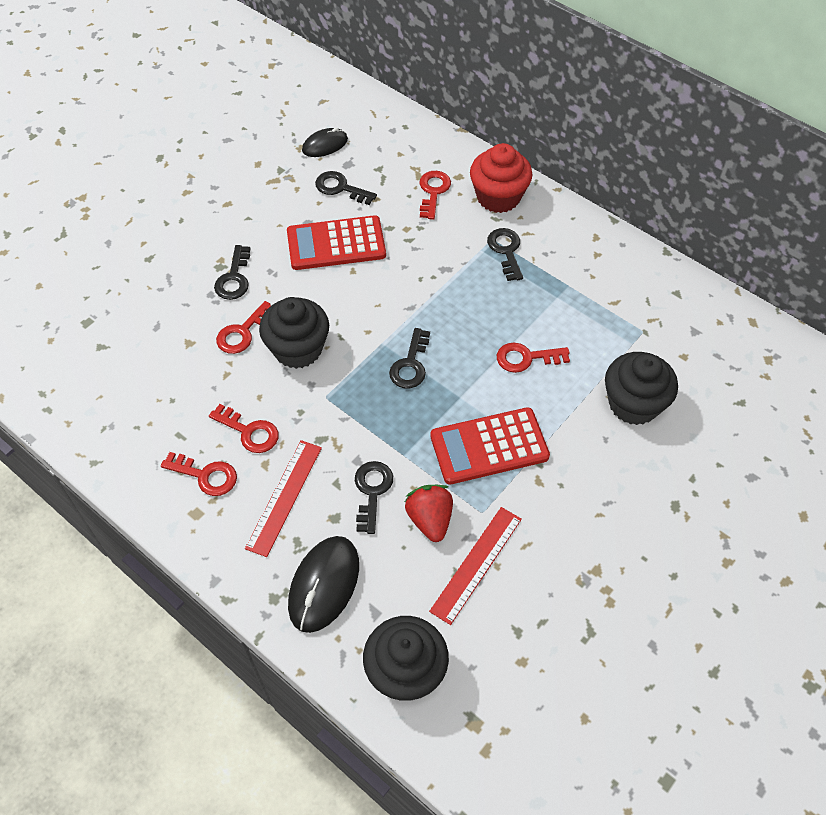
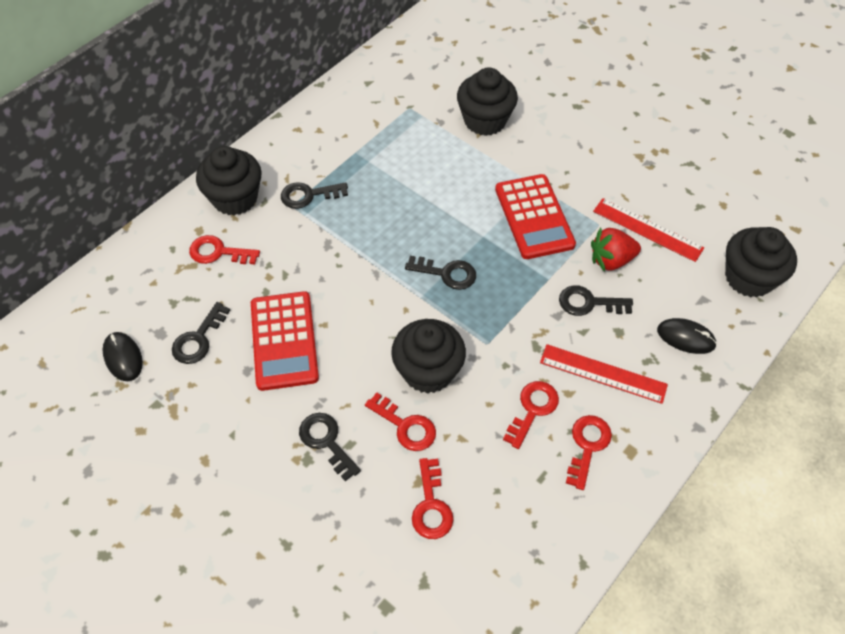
camera: 90 degrees left, 0 degrees up
black key [214,245,251,300] -> black key turned 135 degrees counterclockwise [299,413,361,481]
black mouse [288,536,359,633] -> black mouse [657,318,717,354], size x0.63
red cupcake [470,143,532,213] -> black cupcake [196,146,262,216]
red key [497,343,570,373] -> red key moved to [412,458,454,539]

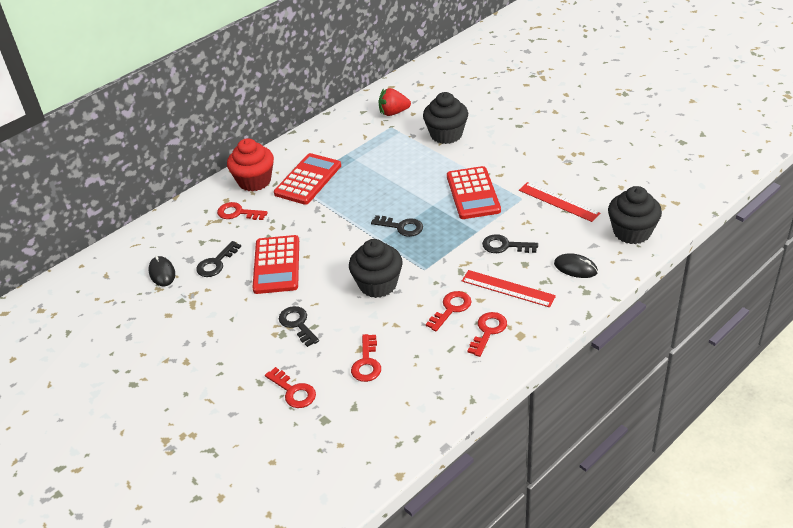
camera: 10 degrees right, 15 degrees down
black cupcake [196,146,262,216] -> red cupcake [227,138,274,192]
black key [281,182,348,209] -> red calculator [274,153,341,205]
red key [365,392,436,451] -> red key moved to [265,367,316,408]
red strawberry [591,227,641,272] -> red strawberry moved to [379,88,411,116]

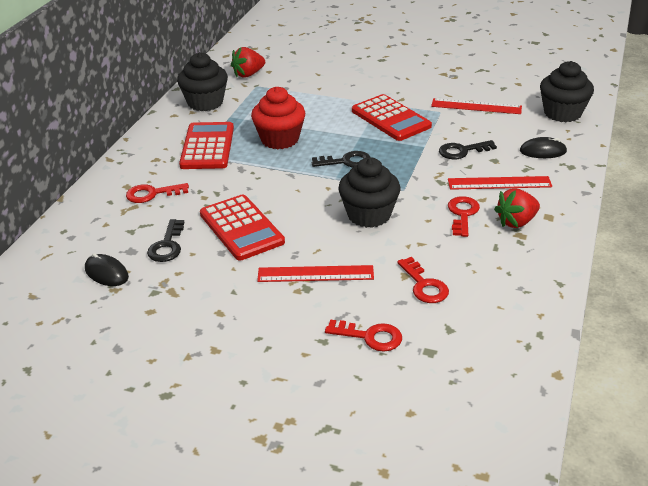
camera: 30 degrees left, 5 degrees down
red cupcake [227,138,274,192] -> red cupcake moved to [251,87,305,149]
black key [279,306,319,347] -> red ruler [257,265,374,282]
black cupcake [423,92,468,144] -> black cupcake moved to [177,52,228,111]
red key [468,312,507,357] -> red strawberry [494,188,540,228]

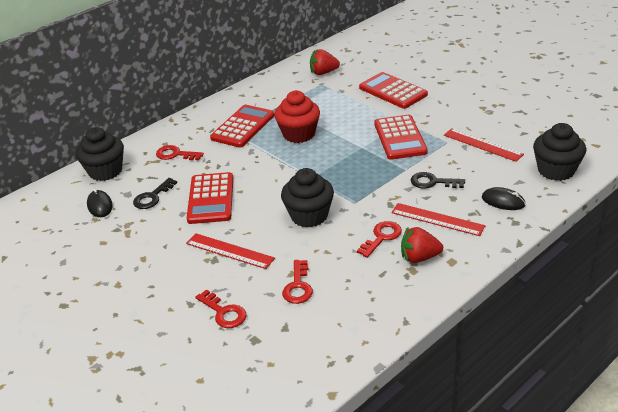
camera: 30 degrees right, 0 degrees up
black cupcake [177,52,228,111] -> black cupcake moved to [76,127,124,181]
black key [312,151,370,167] -> none
none -> red calculator [359,72,428,109]

